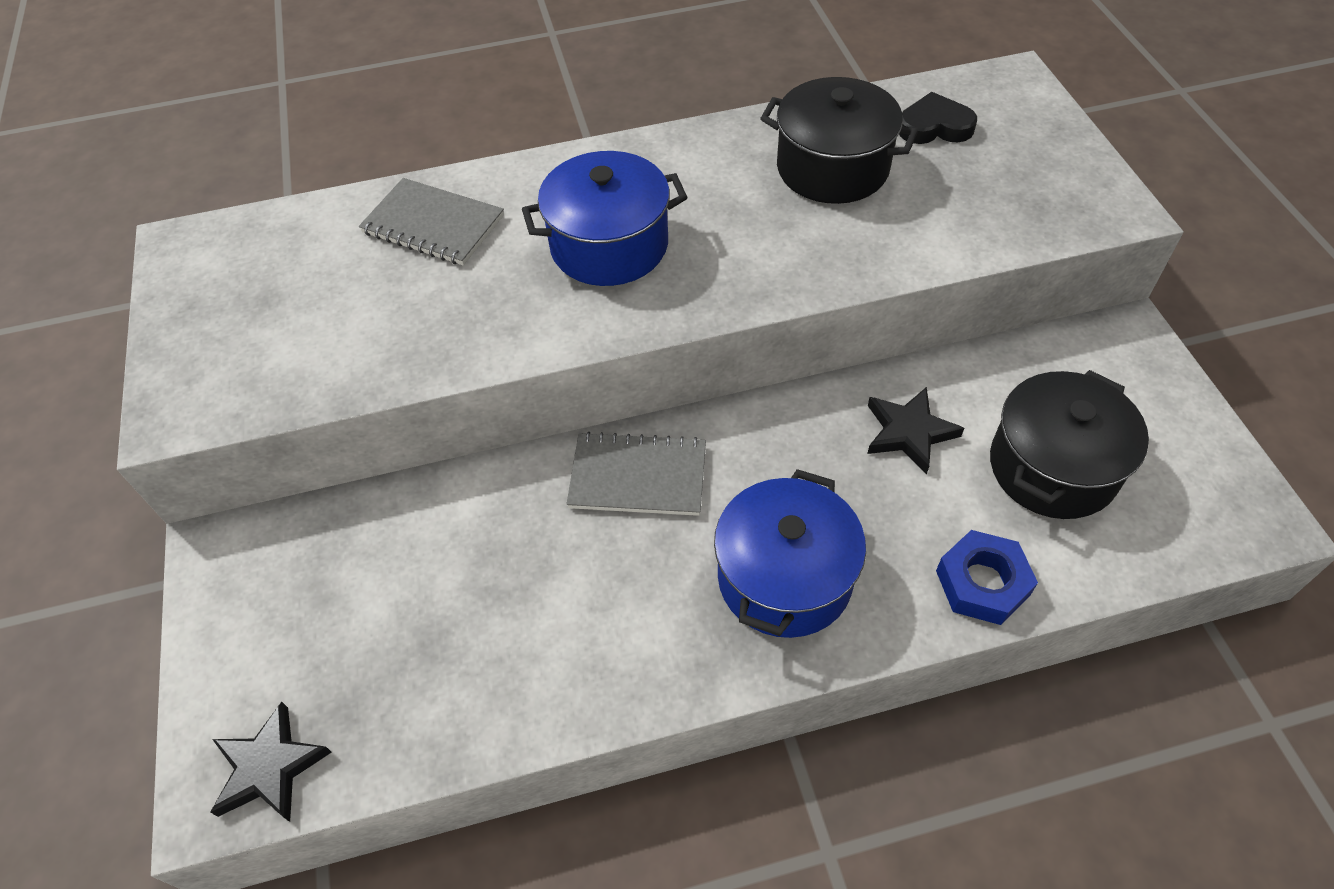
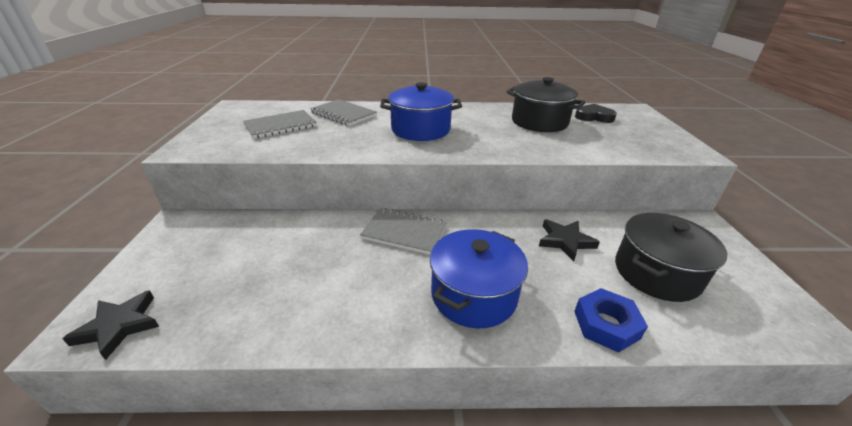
camera: 10 degrees right, 20 degrees down
none -> grey notebook [243,110,317,139]

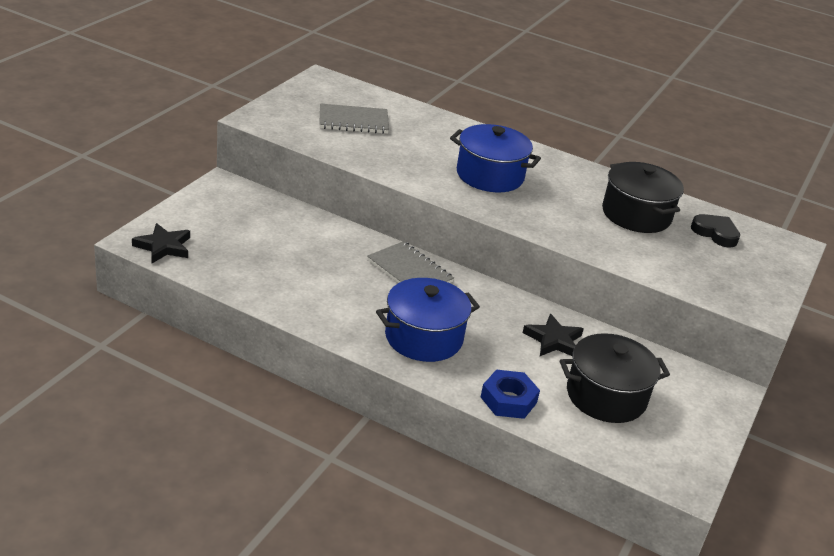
camera: 25 degrees right, 0 degrees up
grey notebook [310,99,377,126] -> none

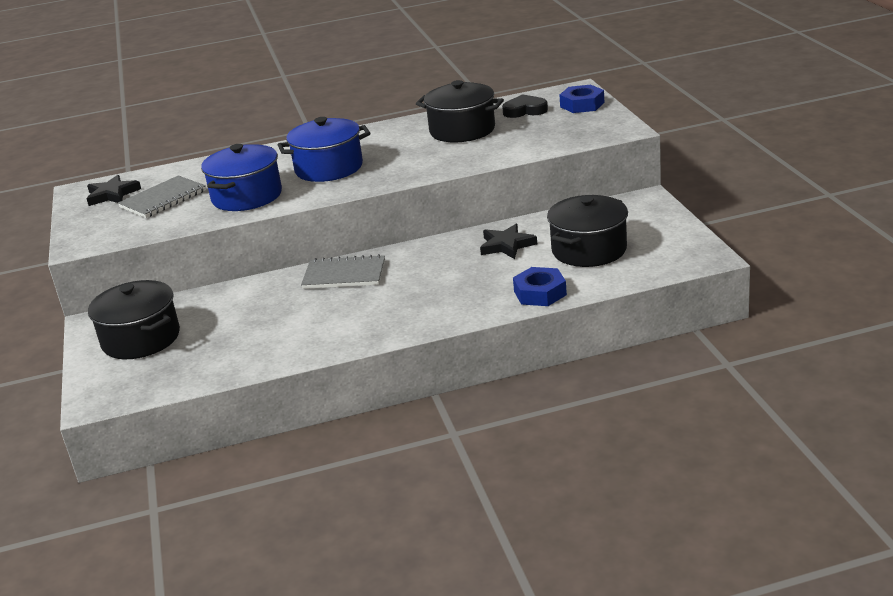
camera: 35 degrees left, 5 degrees down
black star [132,223,190,263] -> black star moved to [87,175,141,206]
blue pot [376,278,480,362] -> blue pot moved to [201,144,282,211]
none -> black pot [88,280,180,359]
none -> blue nut [560,85,604,113]

